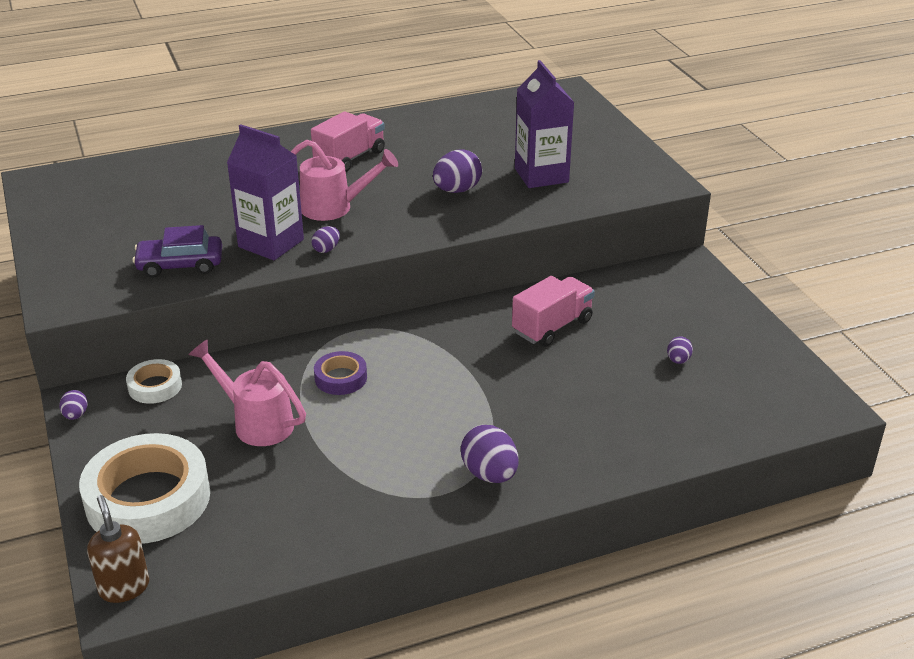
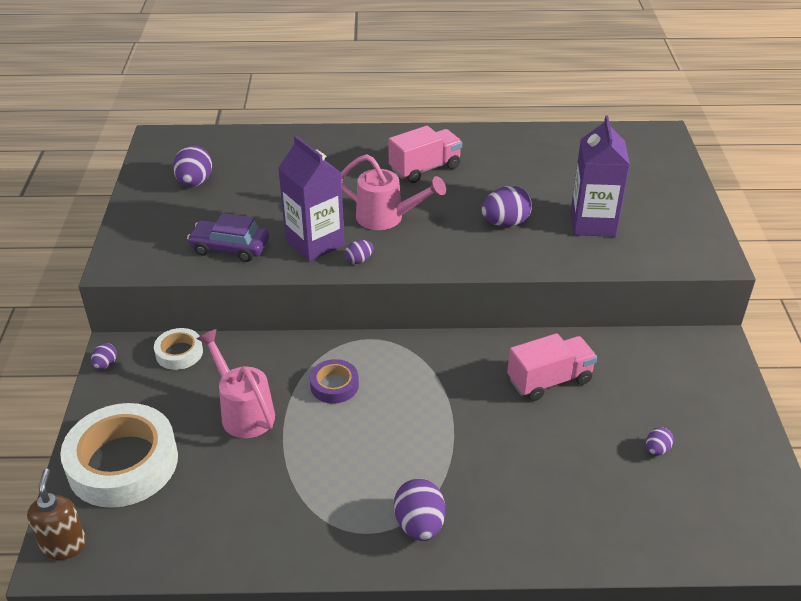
camera: 20 degrees right, 5 degrees up
none -> purple egg [173,145,212,187]

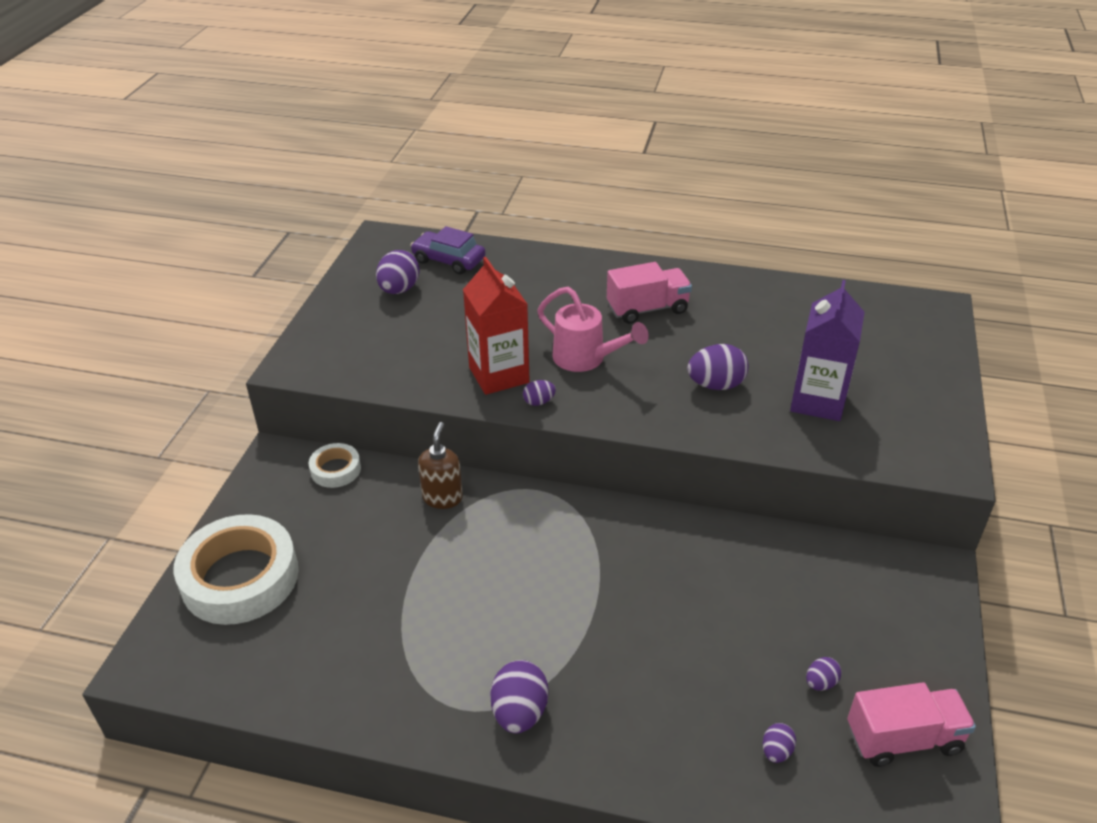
camera: 15 degrees right, 0 degrees up
brown soap dispenser [27,469,86,560] -> brown soap dispenser moved to [418,422,463,509]
purple egg [91,343,117,369] -> purple egg moved to [763,723,796,763]
purple car [187,213,269,262] -> purple car moved to [410,226,486,274]
pink watering can [197,329,275,438] -> none
purple carton [278,135,345,261] -> red carton [463,257,530,395]
purple tape [310,359,359,404] -> none
pink truck [507,333,597,401] -> pink truck moved to [847,682,976,767]

